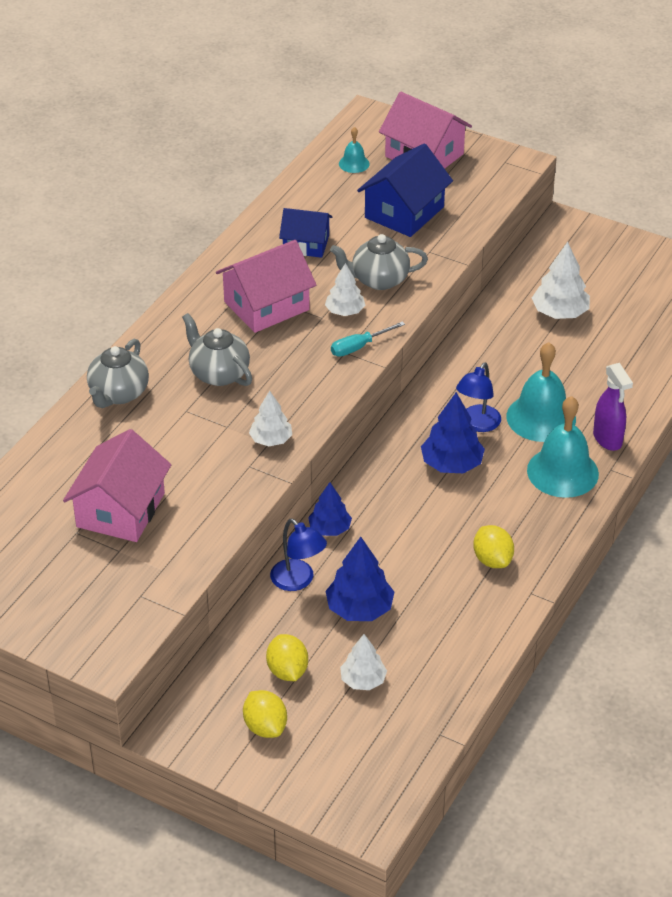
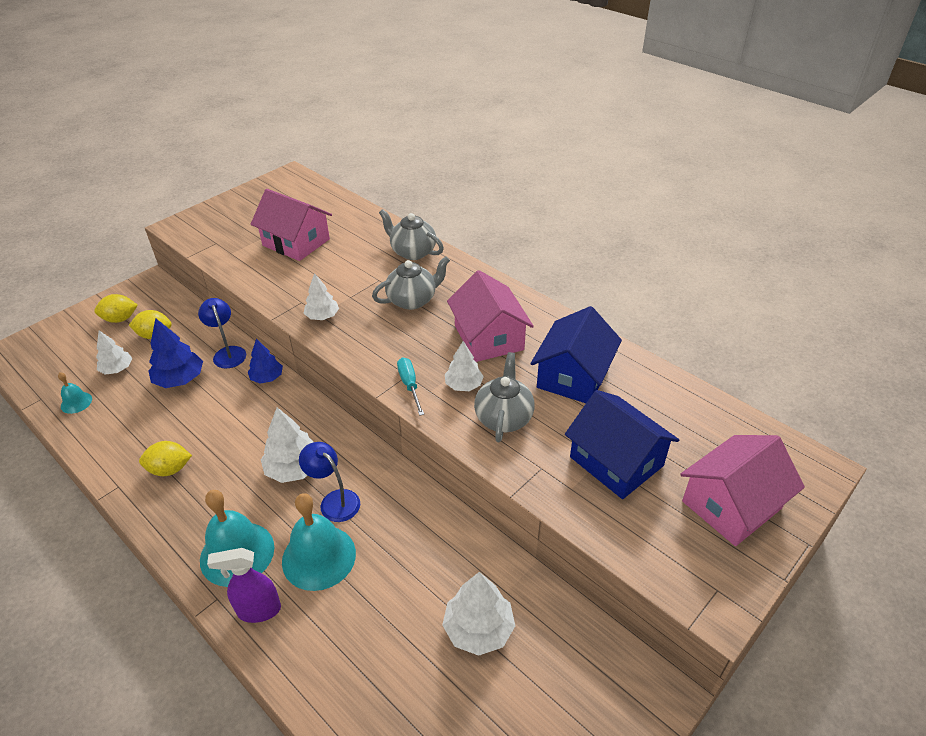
camera: 105 degrees right, 0 degrees up
blue lamp [270,519,327,591] -> blue lamp turned 90 degrees clockwise [198,298,246,368]
blue house [279,208,332,258] -> blue house [530,306,622,403], size x1.56
turquoise bell [339,127,370,173] -> turquoise bell moved to [58,372,92,414]
blue tree [421,392,485,473] -> white tree [261,407,313,483]

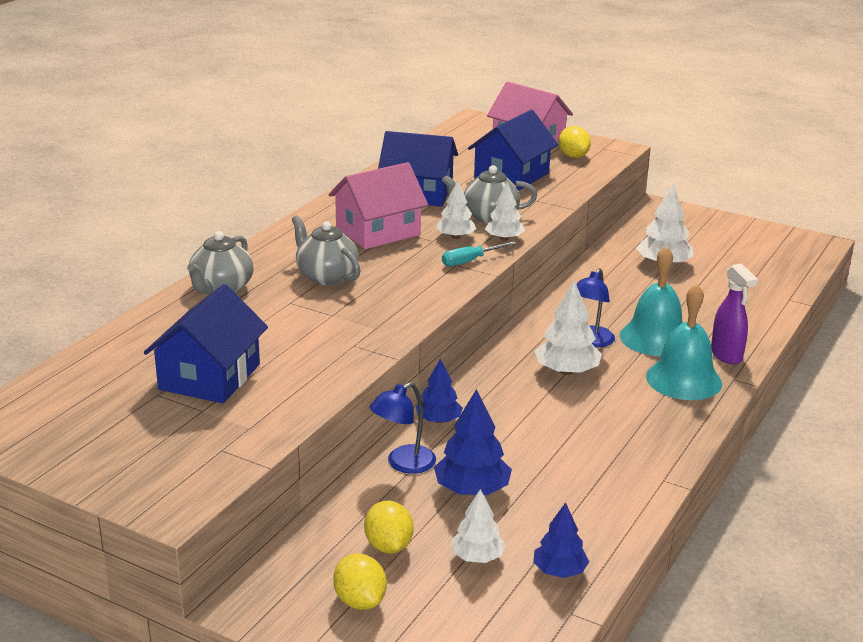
camera: 105 degrees left, 15 degrees down
turquoise bell [58,372,92,414] -> blue tree [533,502,589,578]
yellow lemon [139,441,192,476] -> yellow lemon moved to [558,126,591,158]
pink house [251,189,332,261] -> blue house [144,284,268,403]
white tree [304,273,339,320] -> white tree moved to [485,182,525,241]

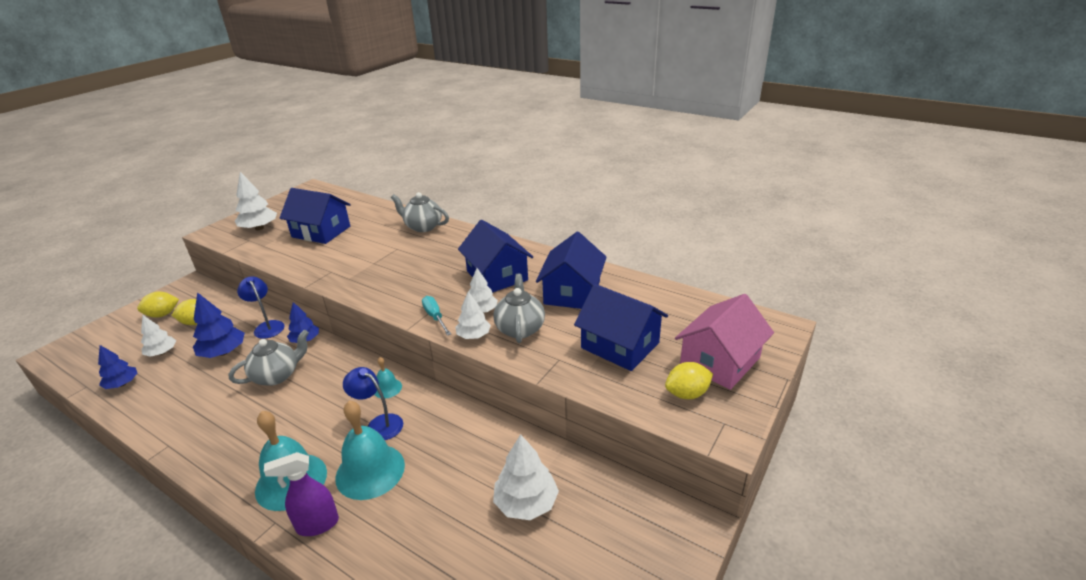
camera: 95 degrees right, 5 degrees up
grey teapot [292,215,361,285] -> grey teapot moved to [229,330,309,386]
pink house [329,162,428,249] -> blue house [458,220,533,293]
white tree [535,281,602,375] -> white tree moved to [235,172,277,230]
none -> turquoise bell [374,357,402,399]

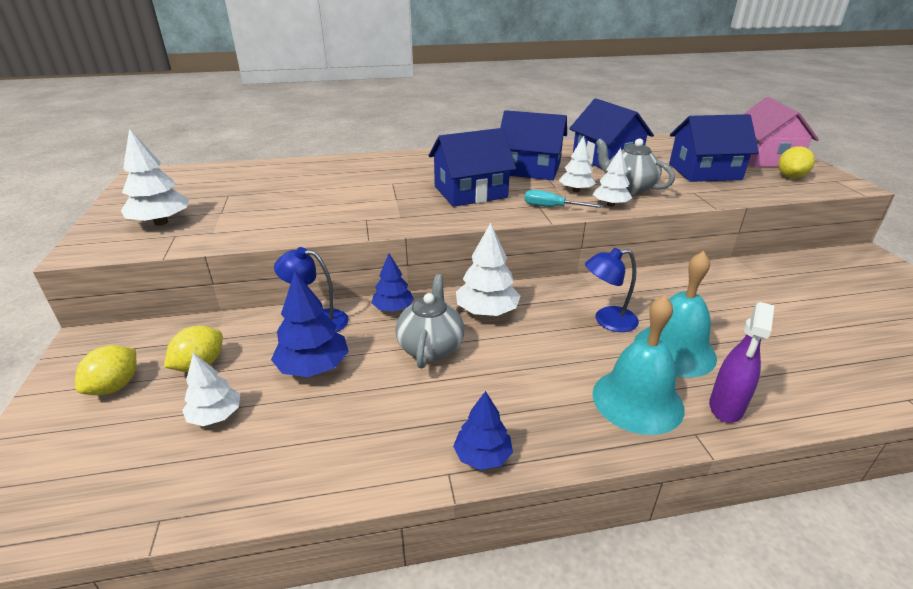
camera: 45 degrees left, 0 degrees up
blue tree [98,345,137,389] -> blue tree moved to [453,391,513,470]
blue house [280,188,351,244] -> blue house moved to [428,128,516,207]
turquoise bell [374,357,402,399] -> none
grey teapot [391,192,449,232] -> none
white tree [493,434,559,520] -> white tree moved to [456,223,521,316]

